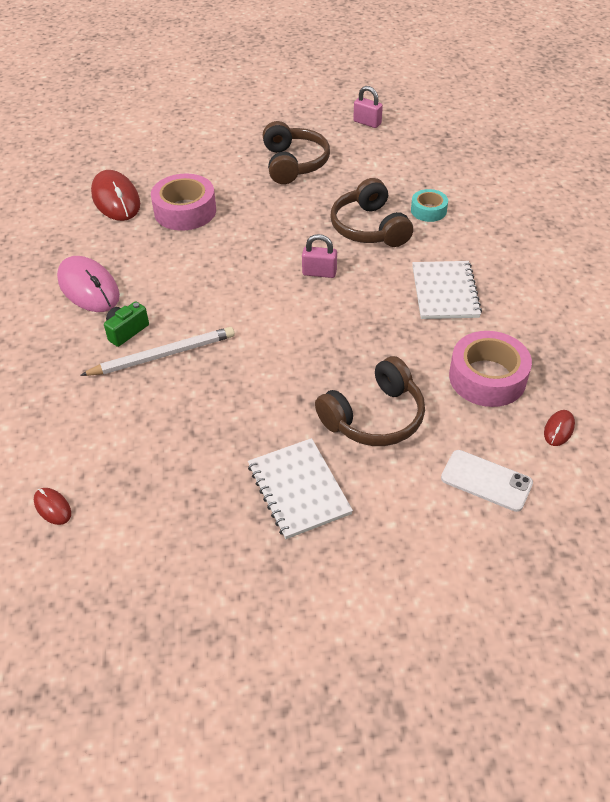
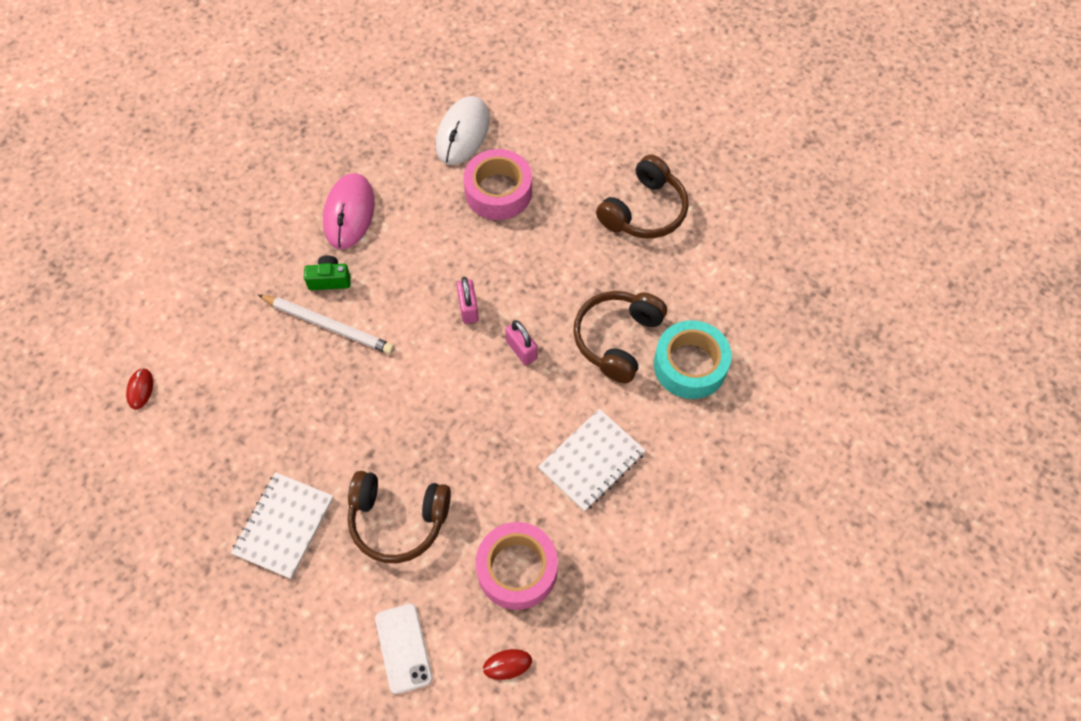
camera: 45 degrees right, 15 degrees up
red mouse [91,170,140,221] -> white mouse [436,96,490,165]
pink padlock [353,86,383,128] -> pink padlock moved to [457,277,479,324]
turquoise tape [411,189,448,222] -> turquoise tape [654,320,731,399], size x1.75

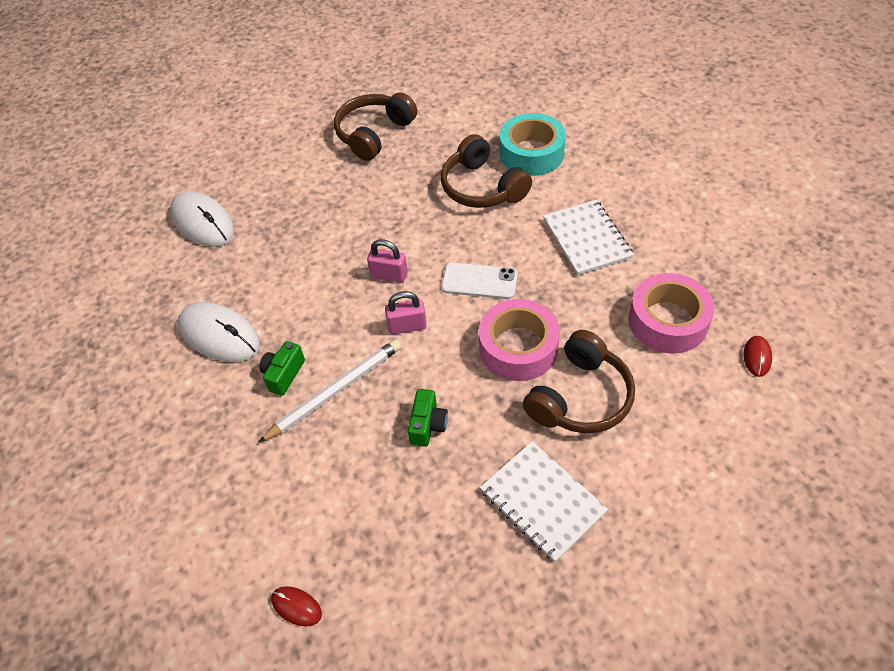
camera: 60 degrees left, 10 degrees down
pink mouse [323,173,375,249] -> white mouse [178,302,260,362]
white phone [375,604,432,694] -> white phone moved to [441,262,518,299]
pink tape [463,149,532,220] -> pink tape moved to [479,299,560,381]
pink padlock [505,320,538,365] -> pink padlock moved to [385,291,427,334]
brown headphones [596,155,688,238] -> brown headphones turned 120 degrees counterclockwise [334,93,417,161]
none -> green camera [408,389,448,447]

